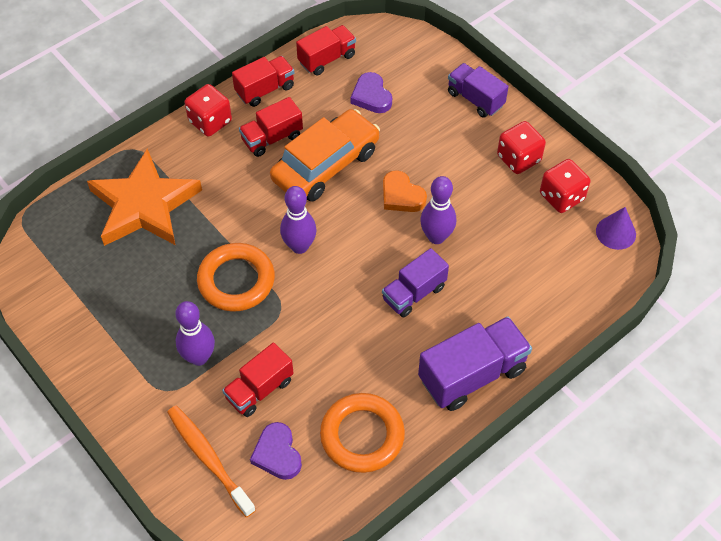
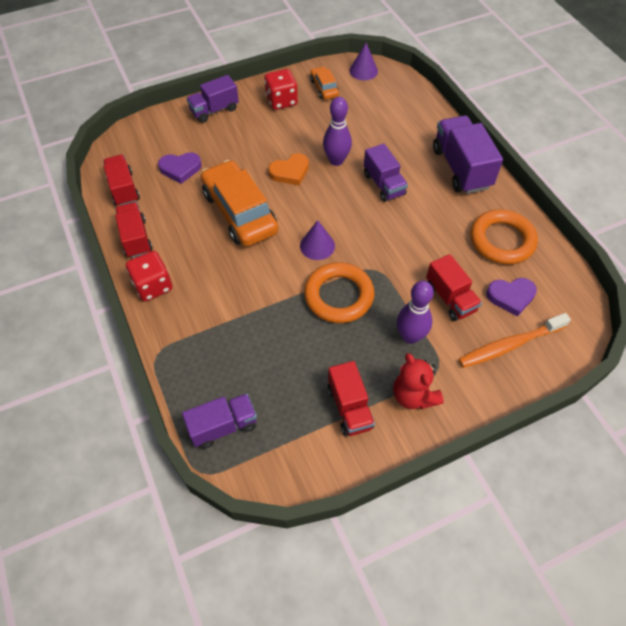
camera: 75 degrees left, 0 degrees up
orange star [87,148,202,246] -> none
red truck [239,97,303,157] -> red truck moved to [328,361,375,436]
purple bowling pin [280,186,317,254] -> purple cone [300,220,335,260]
red dice [540,159,590,213] -> orange car [310,66,339,100]
none -> purple truck [182,393,257,449]
none -> red teddy bear [393,353,444,409]

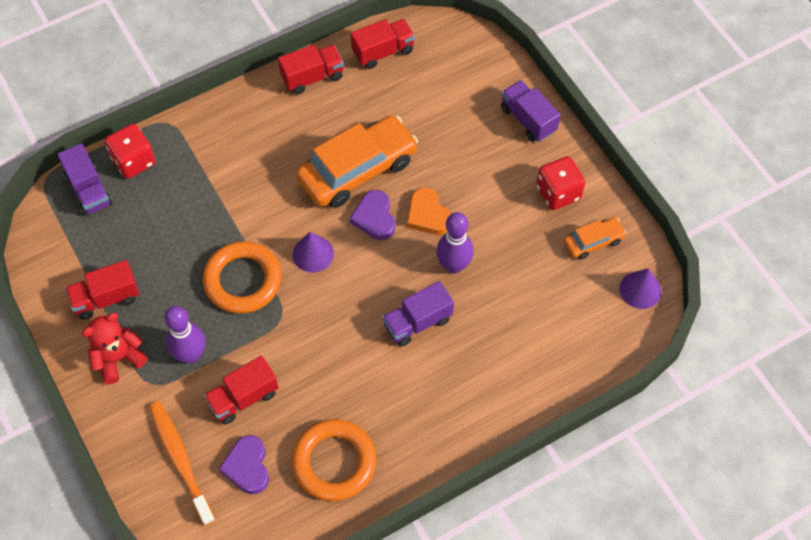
camera: 85 degrees right, 5 degrees up
red dice [126,251,172,301] -> red dice moved to [105,124,156,179]
purple heart [158,152,202,184] -> purple heart moved to [350,190,395,240]
purple truck [433,115,503,194] -> none

